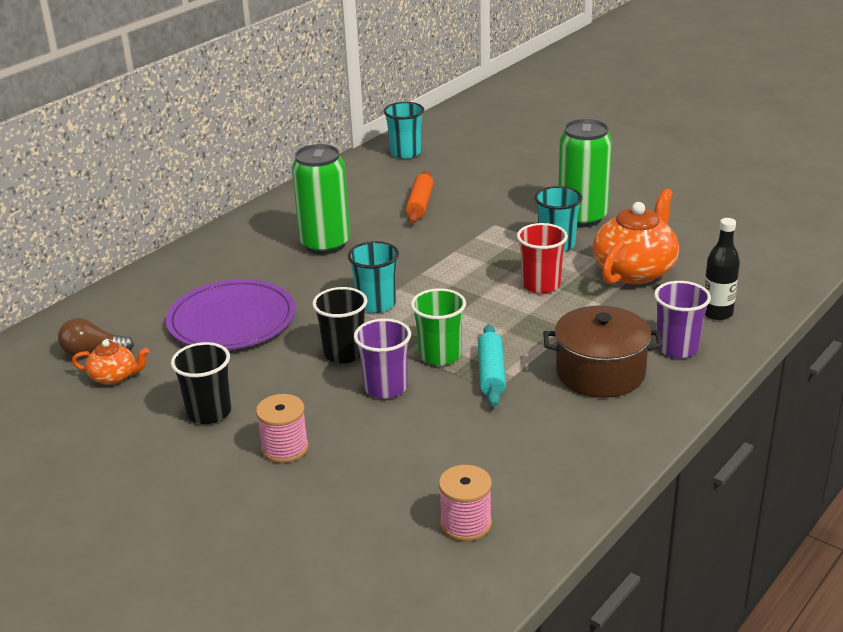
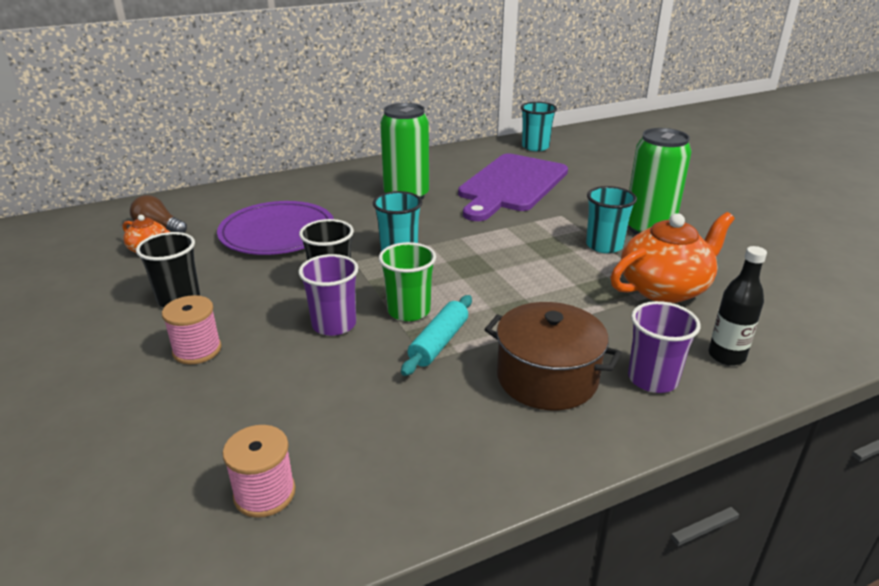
camera: 25 degrees right, 0 degrees up
orange rolling pin [406,171,434,223] -> purple cutting board [458,153,568,221]
red cup [517,223,568,294] -> none

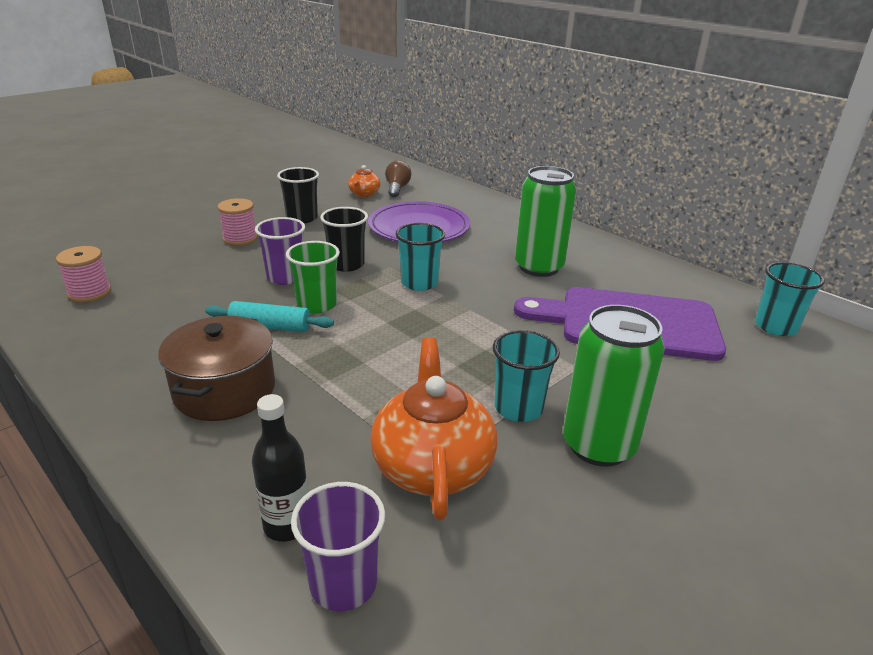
camera: 70 degrees right, 0 degrees up
orange teapot [610,212,734,303] -> orange teapot turned 135 degrees counterclockwise [370,337,497,520]
purple cup [628,301,701,393] -> purple cup moved to [291,482,385,611]

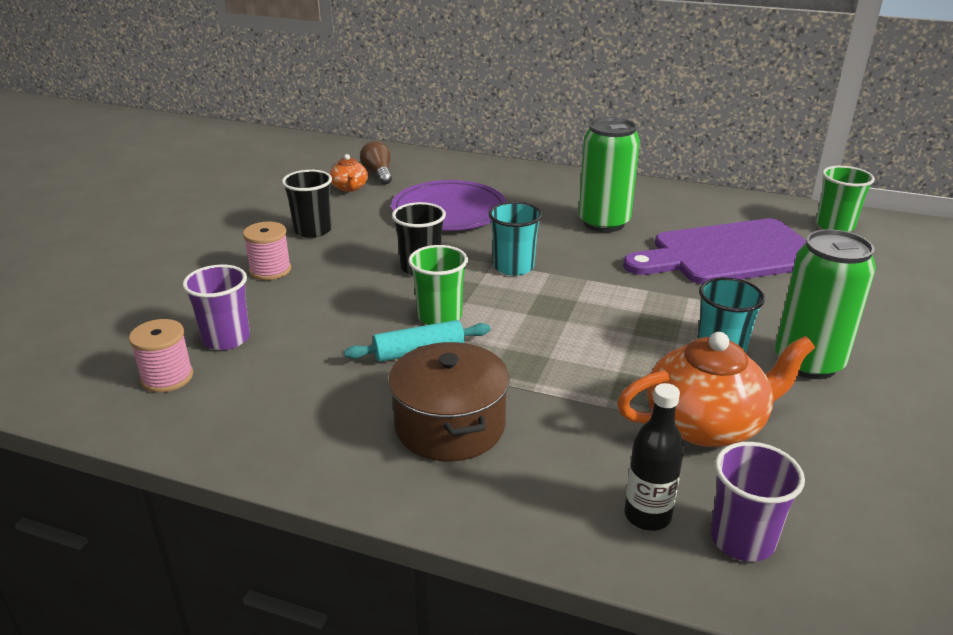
camera: 25 degrees left, 0 degrees up
purple cup [255,217,305,285] -> purple cup moved to [183,264,250,350]
orange teapot [370,337,497,520] -> orange teapot turned 105 degrees clockwise [617,332,815,447]
turquoise cup [755,262,825,336] -> green cup [816,166,875,232]

